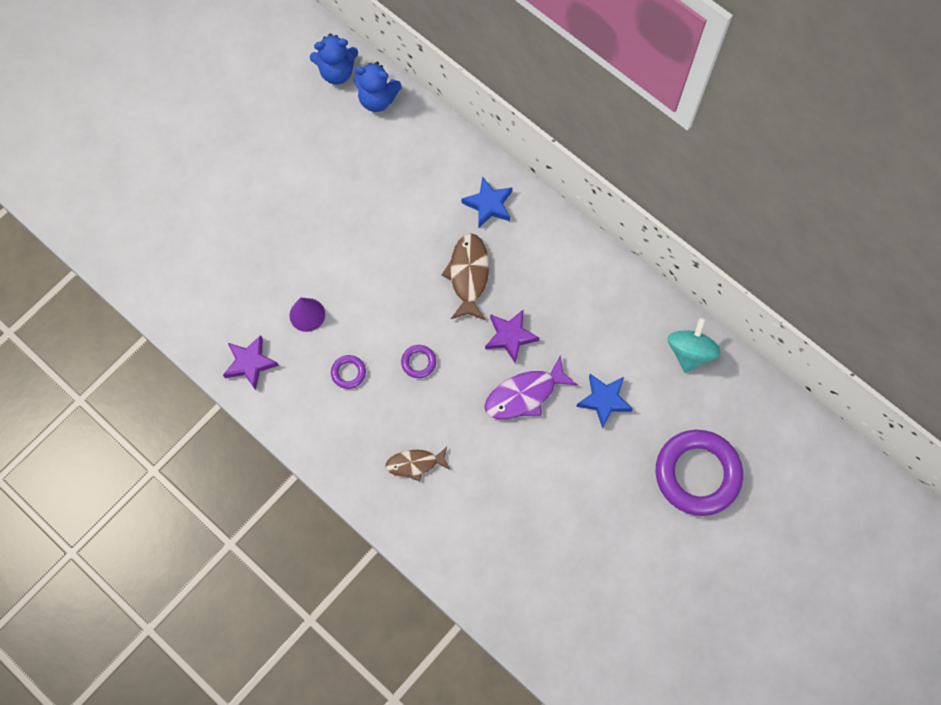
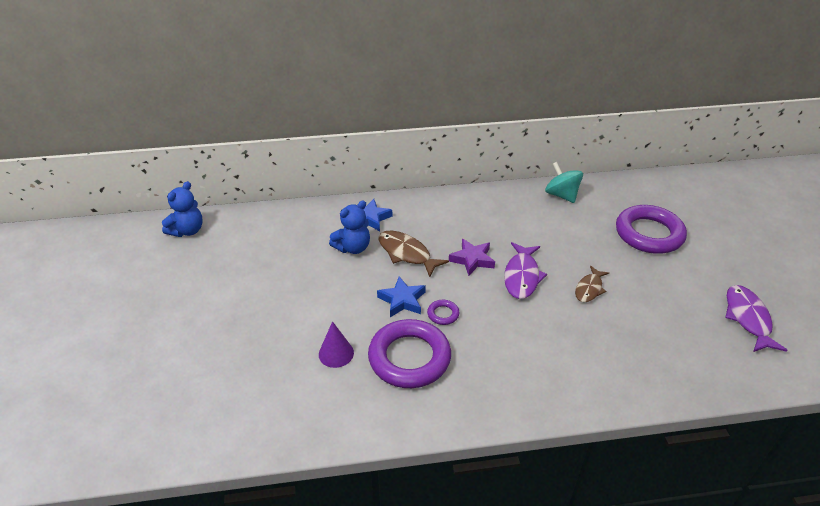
camera: 50 degrees left, 30 degrees down
purple star [223,335,279,390] -> none
purple ring [331,355,366,389] -> purple ring [368,319,451,388], size x2.41
blue teddy bear [354,62,402,112] -> blue teddy bear moved to [329,200,370,254]
brown fish [385,447,450,481] -> brown fish moved to [575,266,609,302]
blue star [576,374,633,429] -> blue star moved to [377,276,426,317]
none -> purple fish [725,285,788,352]

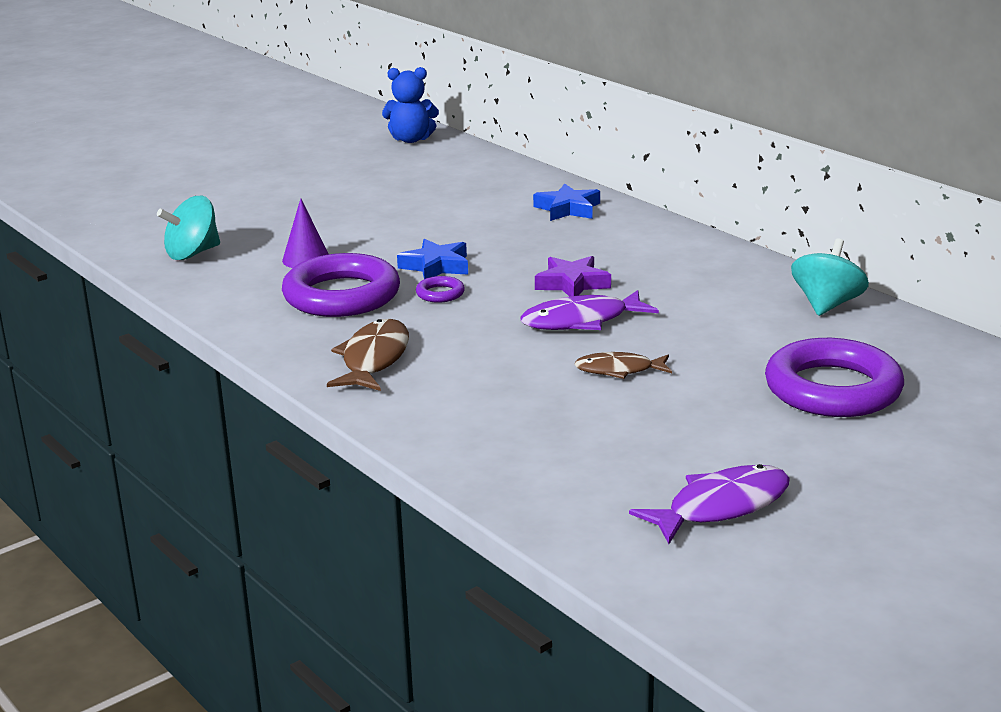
camera: 60 degrees right, 15 degrees down
blue teddy bear [329,200,370,254] -> none
brown fish [379,231,449,277] -> brown fish moved to [327,319,409,391]
none -> turquoise spinning top [157,196,220,260]

